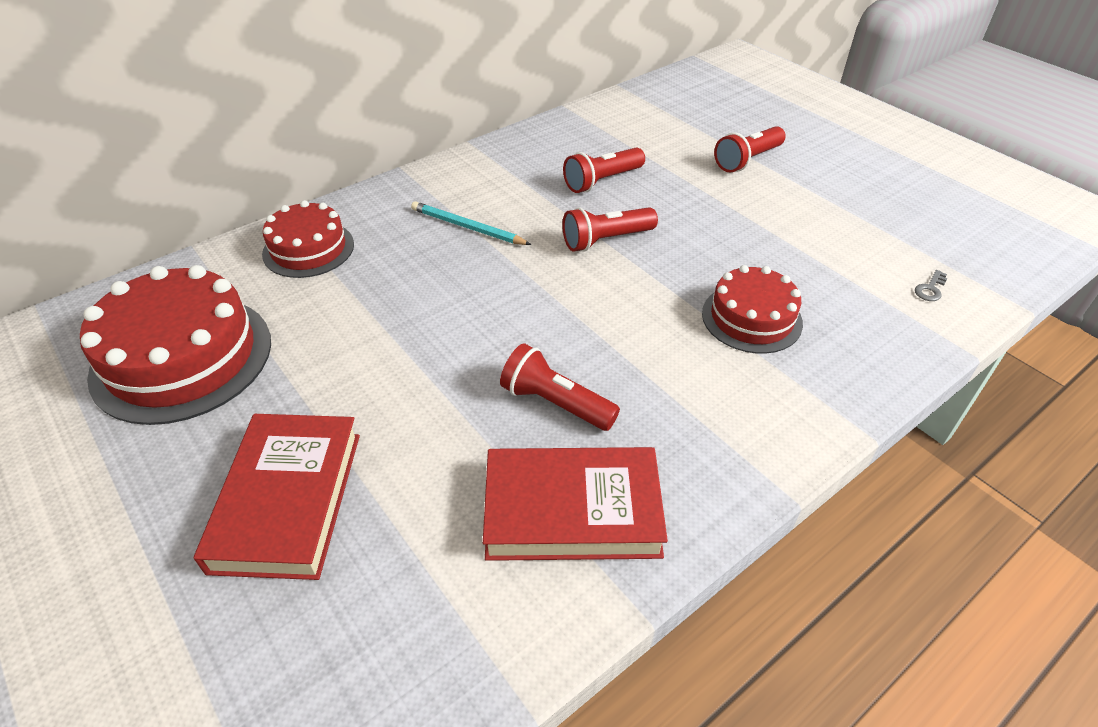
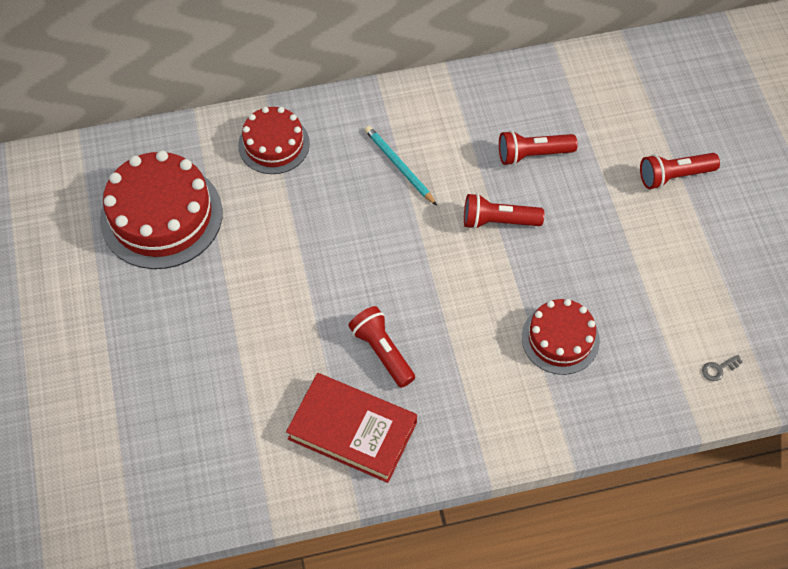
camera: 25 degrees right, 15 degrees up
red book [194,414,360,580] -> none

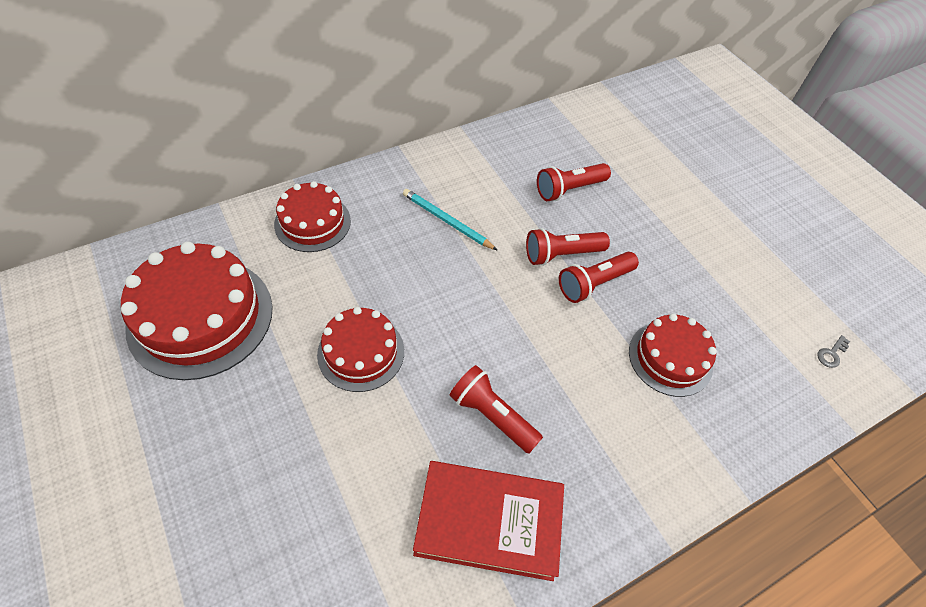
camera: 20 degrees left, 5 degrees down
red flashlight [640,153,720,189] -> red flashlight moved to [559,252,639,303]
none -> red cake [317,307,404,392]

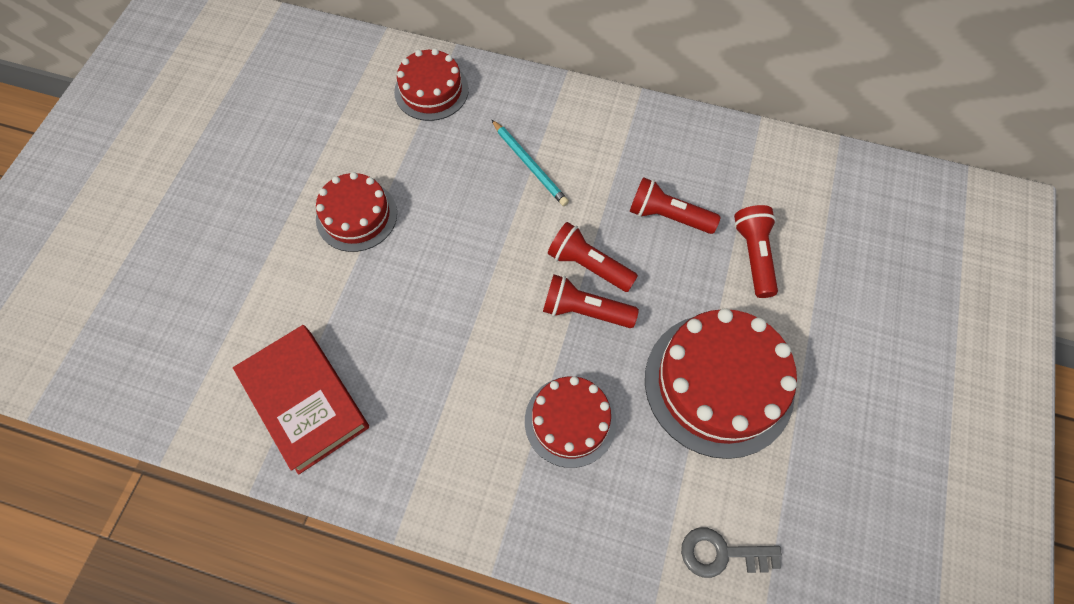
camera: 50 degrees right, 10 degrees up
red cake [121,242,273,380] -> red cake moved to [645,308,797,459]
turquoise pencil [403,189,498,251] -> turquoise pencil turned 150 degrees clockwise [492,120,569,206]
red flashlight [450,365,543,453] -> red flashlight moved to [734,205,778,298]
grey key [817,335,850,368] -> grey key [681,527,782,578], size x1.81

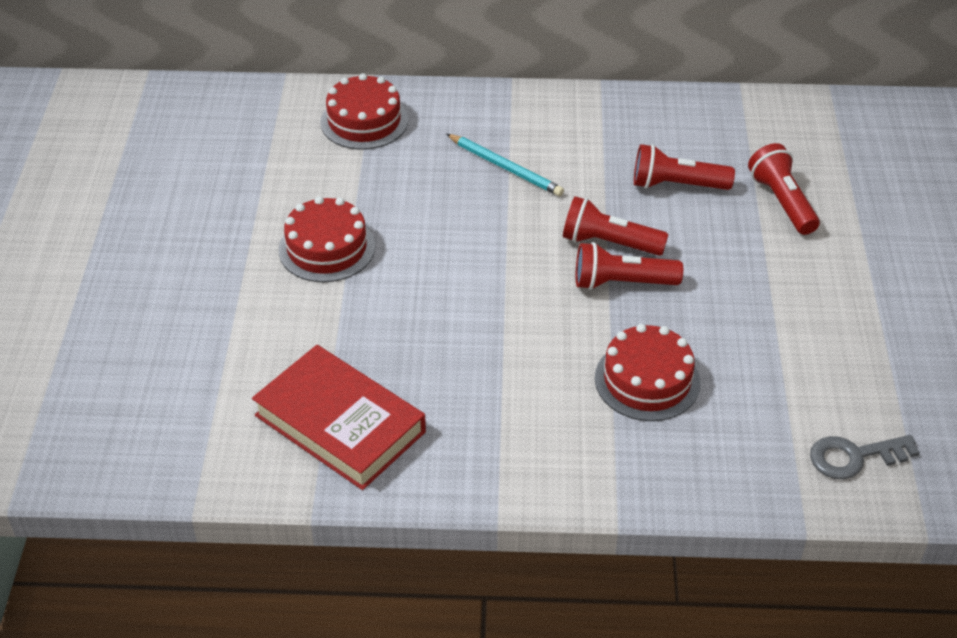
camera: 15 degrees left, 20 degrees down
red cake [645,308,797,459] -> none

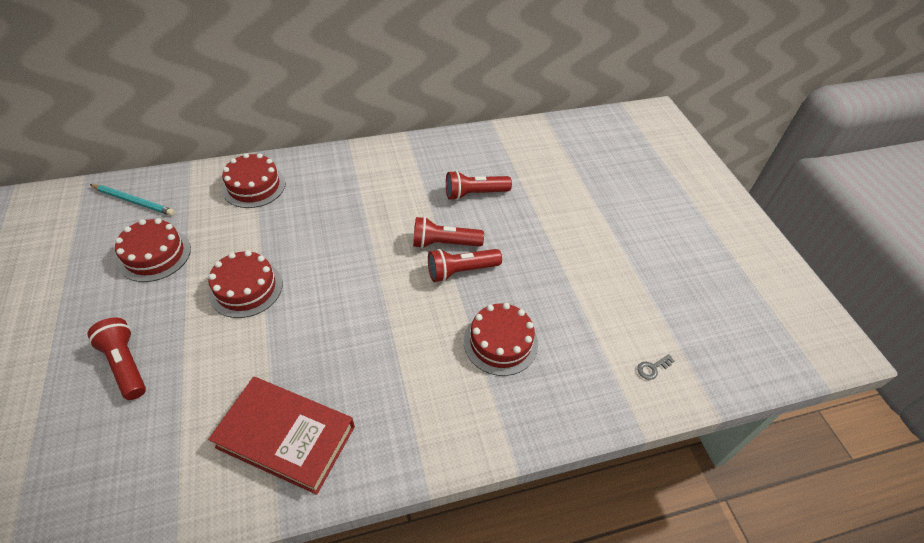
camera: 20 degrees left, 5 degrees up
turquoise pencil [446,134,564,196] -> turquoise pencil moved to [90,184,175,216]
red flashlight [748,143,820,235] -> red flashlight moved to [87,318,146,400]
grey key [810,435,920,479] -> grey key [637,354,674,380], size x0.55
none -> red cake [115,218,191,282]

